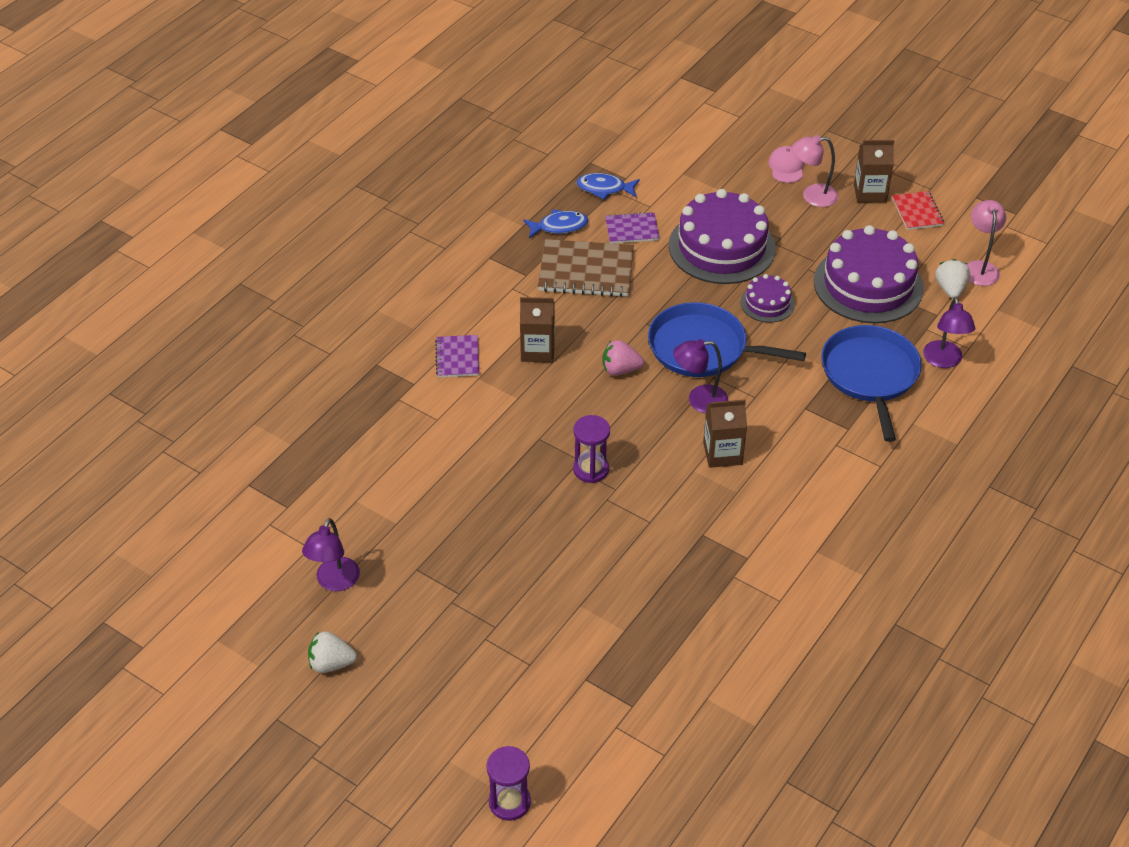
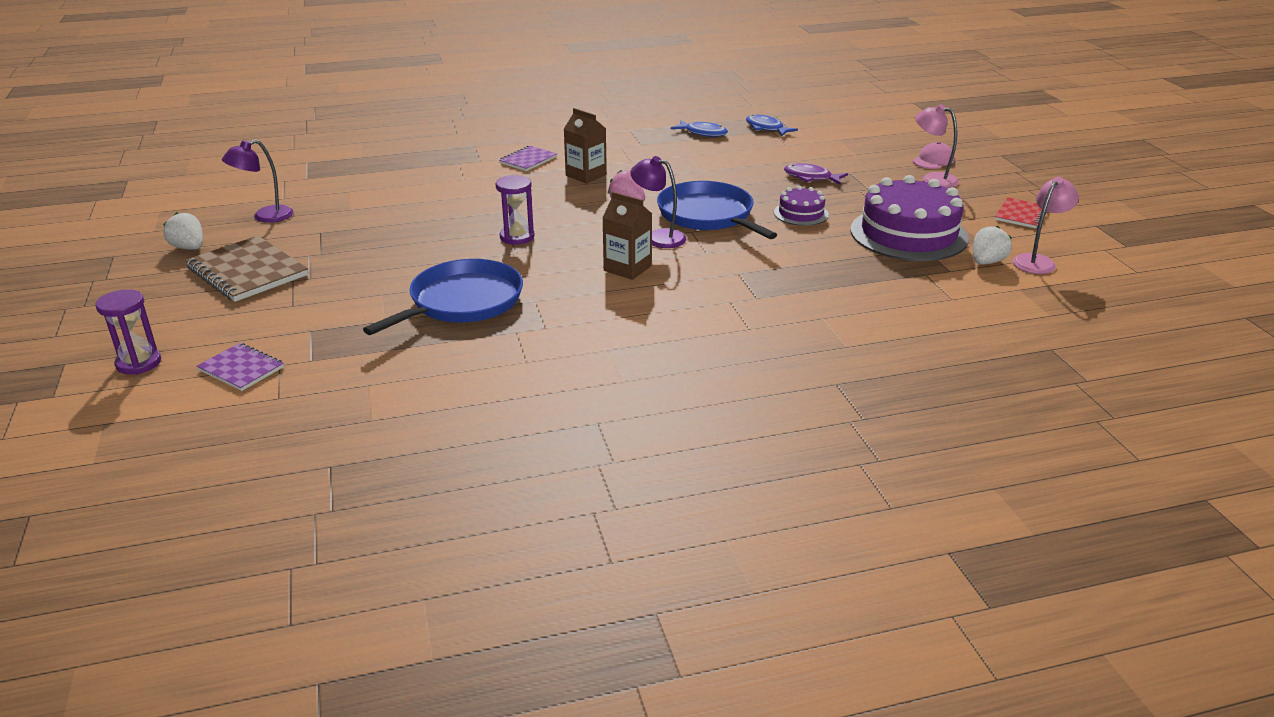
camera: 40 degrees right, 15 degrees down
brown notebook [538,239,634,297] -> brown notebook moved to [185,236,308,302]
purple notebook [605,212,660,244] -> purple notebook moved to [197,343,284,391]
purple cake [669,189,776,284] -> purple fish [784,163,848,185]
blue pan [821,325,922,442] -> blue pan moved to [363,259,523,335]
brown carton [854,140,894,203] -> none
purple lamp [923,297,975,368] -> none

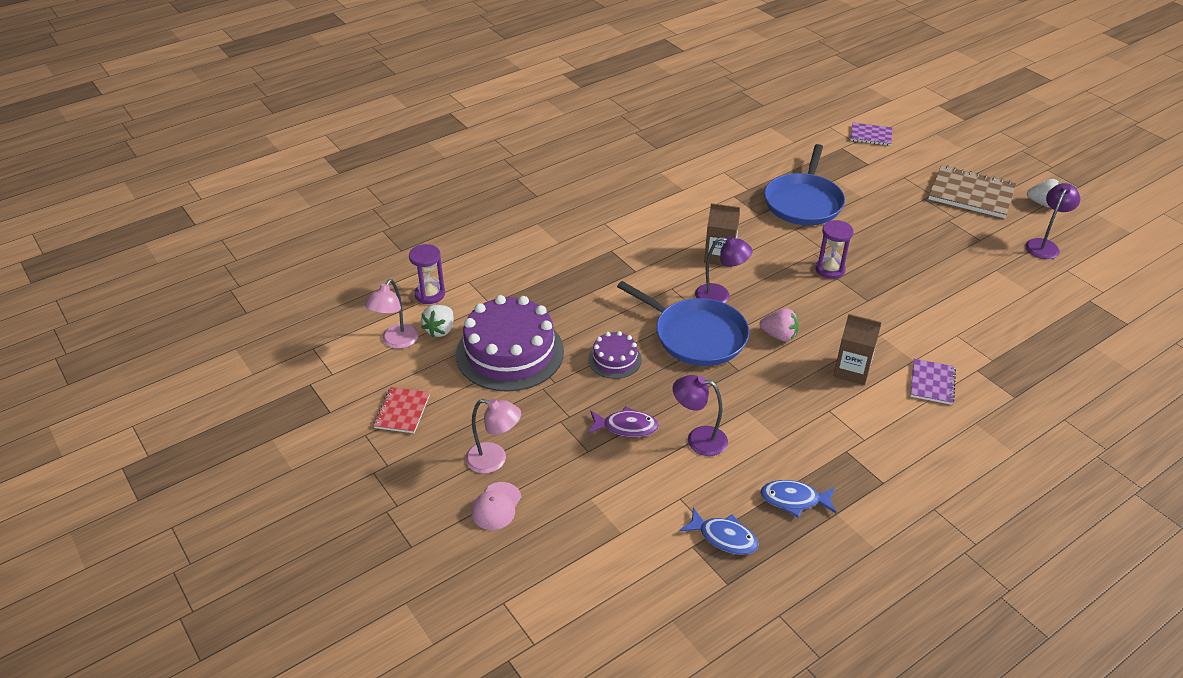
camera: 160 degrees right, 10 degrees up
purple hourglass [95,289,161,375] -> purple hourglass moved to [409,244,445,304]
none -> purple lamp [673,375,728,456]

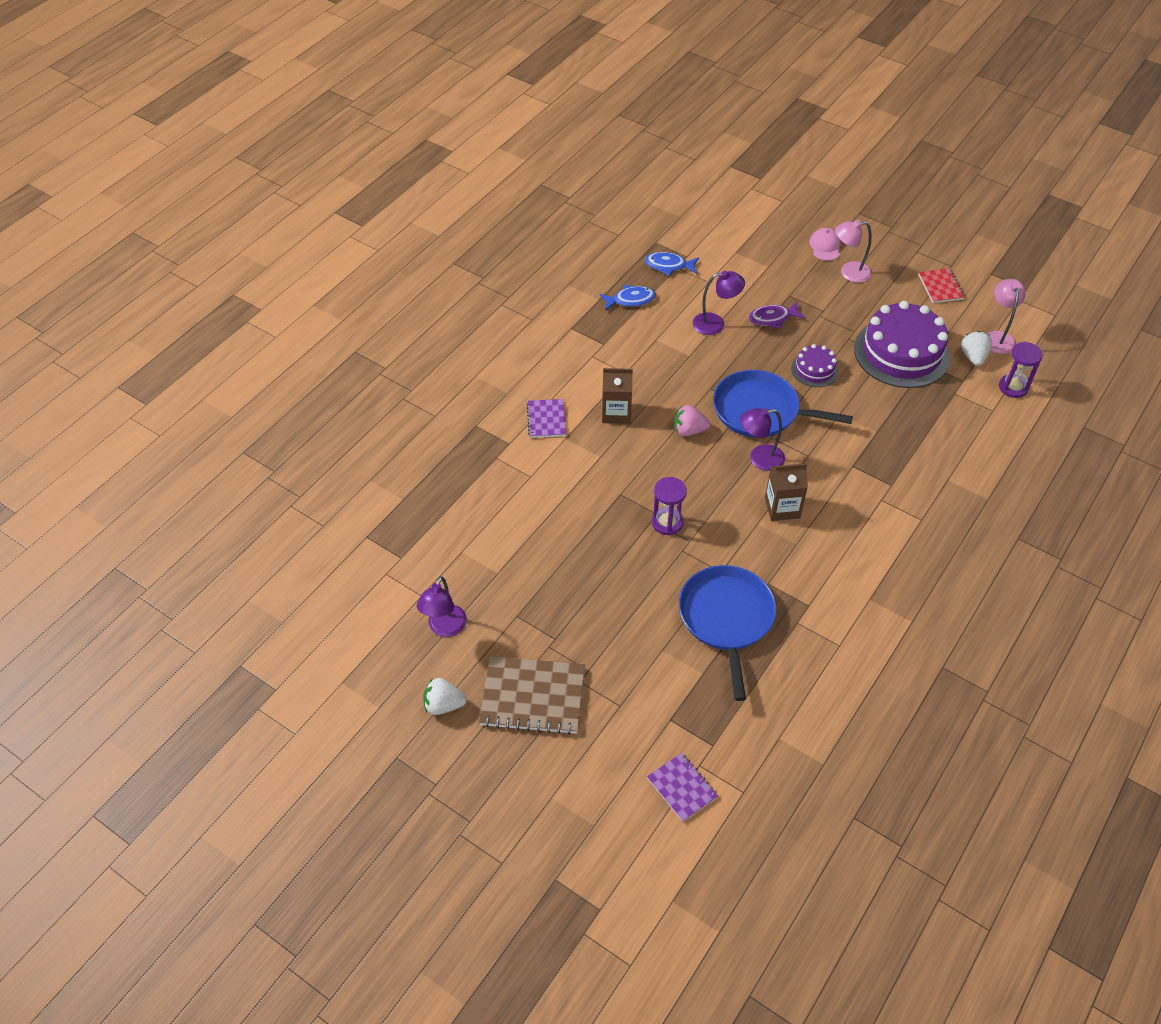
camera: 160 degrees right, 10 degrees up
purple notebook [850,122,892,146] -> purple notebook turned 60 degrees clockwise [647,753,718,822]

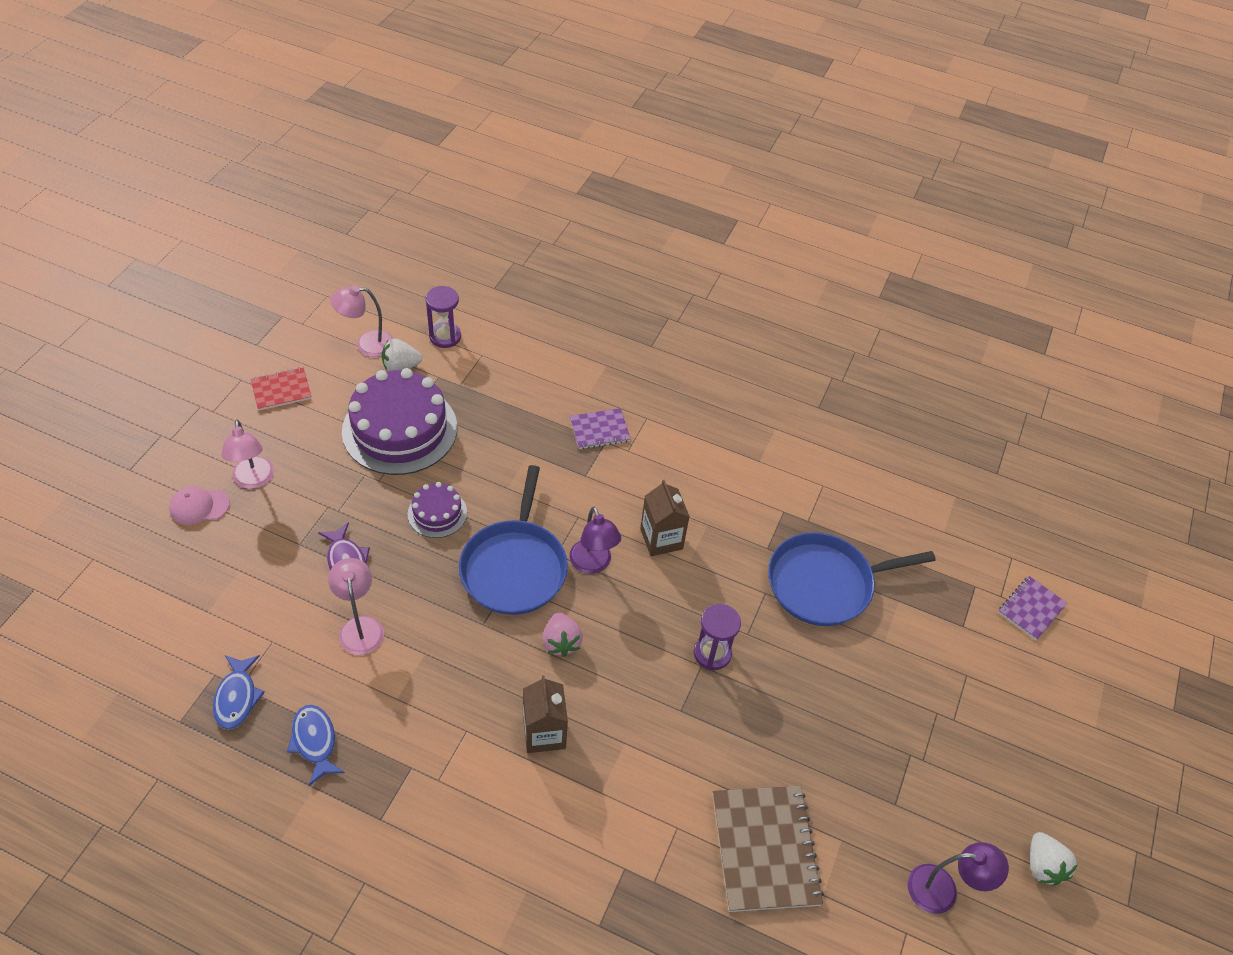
camera: 105 degrees left, 0 degrees up
brown notebook [479,656,585,735] -> brown notebook moved to [713,786,824,912]
purple notebook [527,399,566,438] -> purple notebook moved to [570,408,631,449]
purple lamp [693,271,745,335] -> pink lamp [328,558,384,655]

